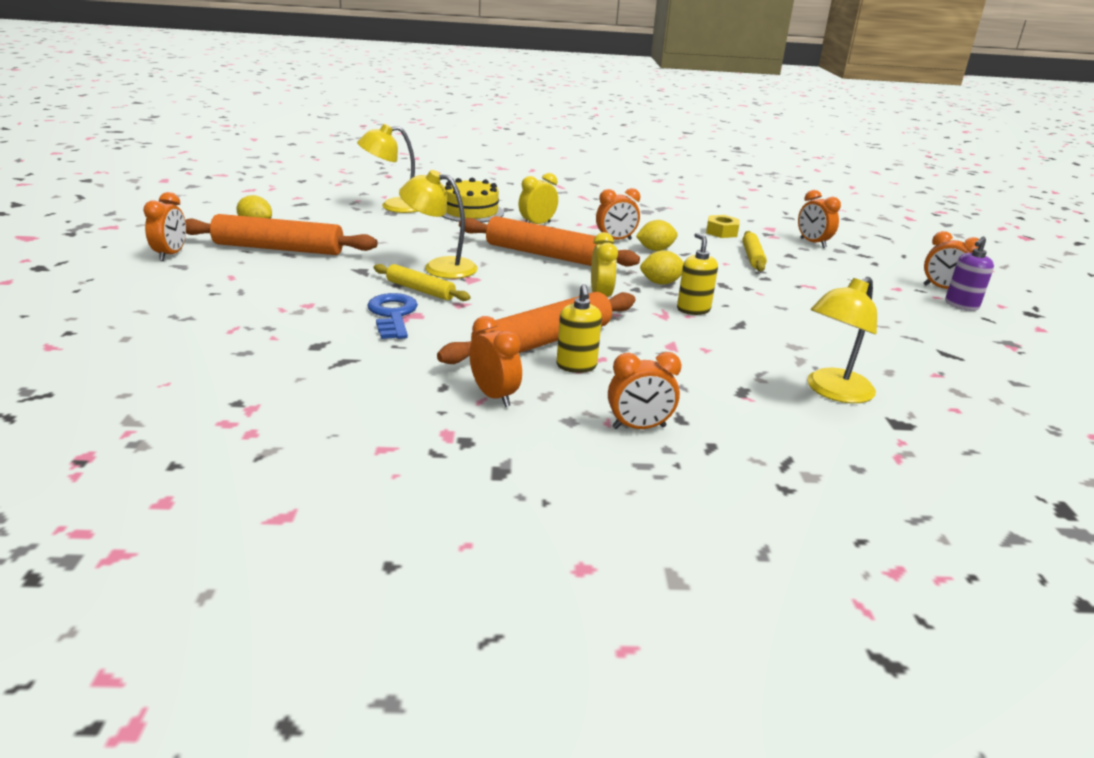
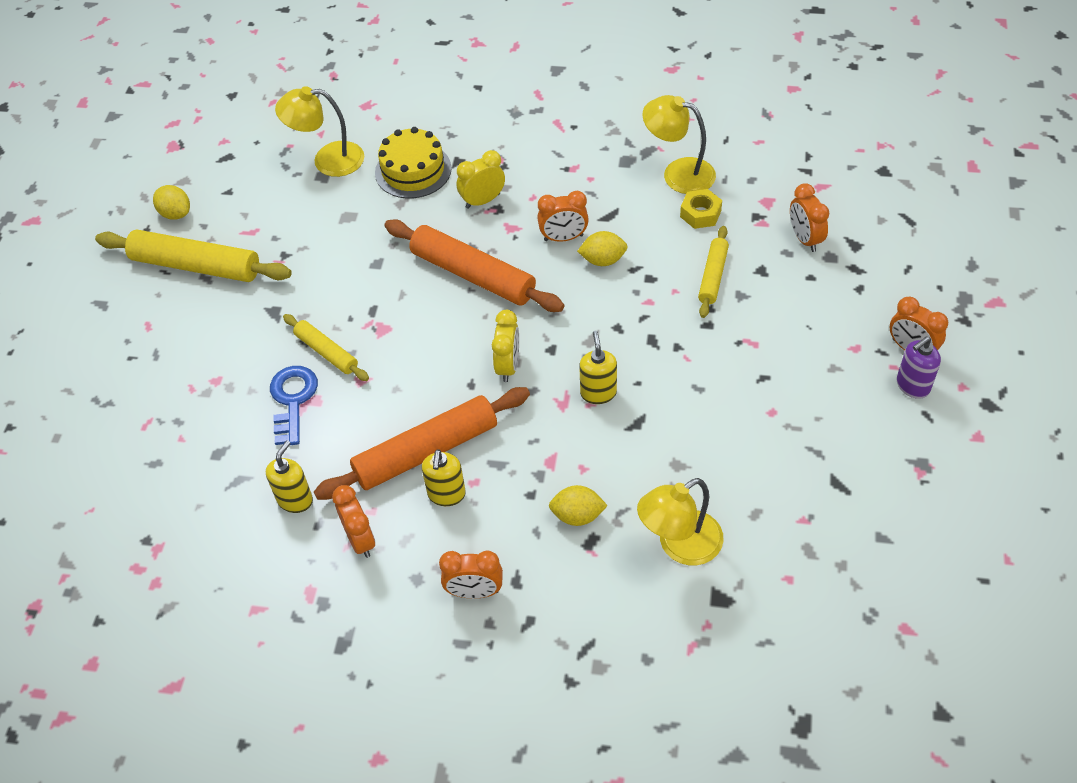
camera: 15 degrees right, 25 degrees up
orange clock [143,192,186,261] -> none
orange rolling pin [185,214,378,255] -> yellow rolling pin [95,229,292,282]
yellow lamp [399,170,478,279] -> yellow lamp moved to [642,95,716,194]
yellow lemon [640,250,684,285] -> yellow lemon moved to [549,485,608,526]
none -> yellow soap dispenser [266,440,313,513]

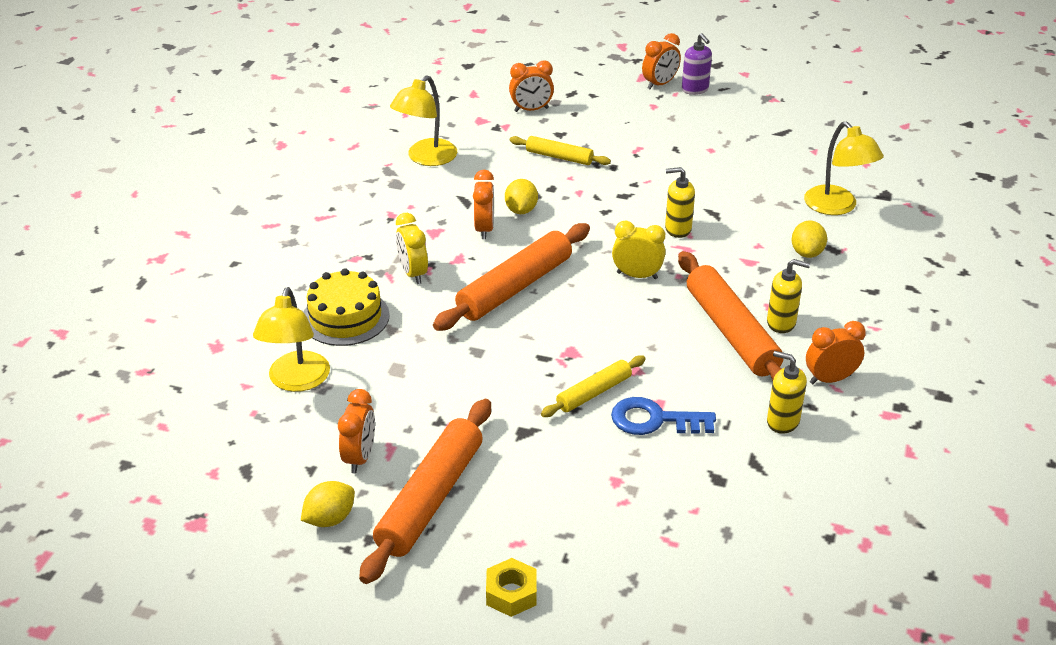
camera: 85 degrees left, 15 degrees down
yellow rolling pin [95,229,292,282] -> orange rolling pin [359,399,491,584]
orange clock [439,550,503,599] -> orange clock moved to [338,389,375,473]
yellow nut [680,189,722,229] -> yellow nut moved to [486,558,537,617]

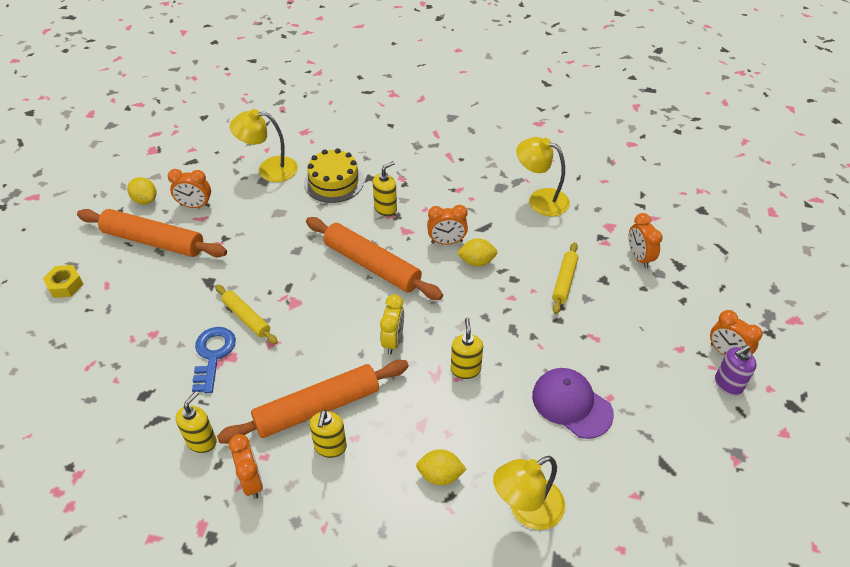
camera: 85 degrees right, 10 degrees up
yellow clock [396,213,428,284] -> yellow soap dispenser [373,161,397,216]
none -> purple cap [532,368,614,439]

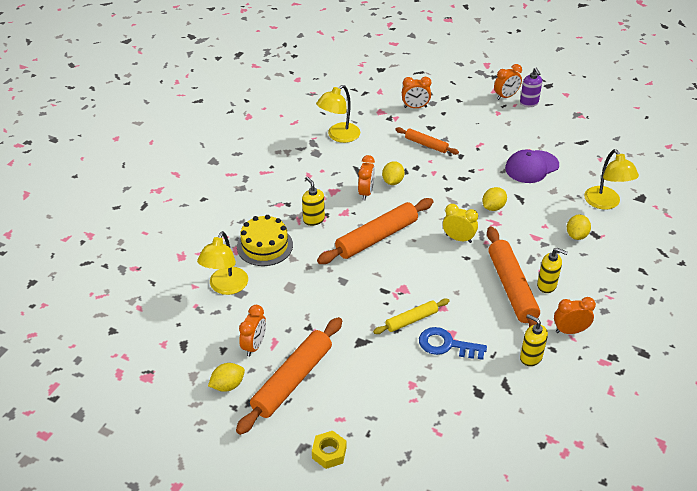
camera: 75 degrees left, 5 degrees down
yellow soap dispenser [451,318,483,379] -> yellow lemon [482,187,507,211]
yellow rolling pin [552,242,578,314] -> orange rolling pin [395,127,459,155]

